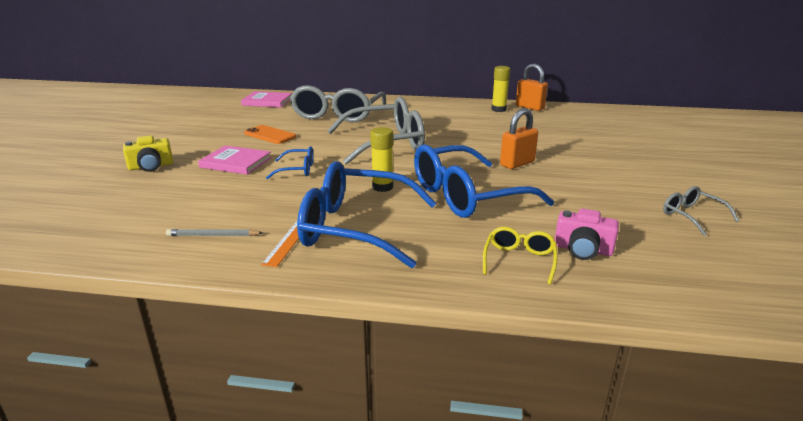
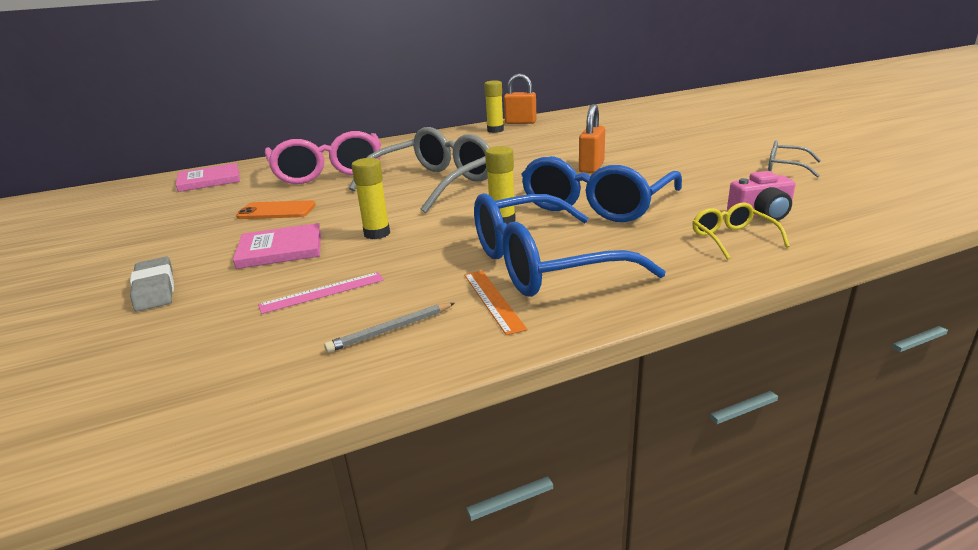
camera: 30 degrees left, 0 degrees up
yellow camera [123,135,173,172] -> grey eraser [130,257,174,312]
blue glasses [266,146,314,179] -> yellow glue stick [352,158,390,239]
grey glasses [290,85,386,122] -> pink glasses [265,131,381,184]
none -> pink ruler [258,272,384,314]

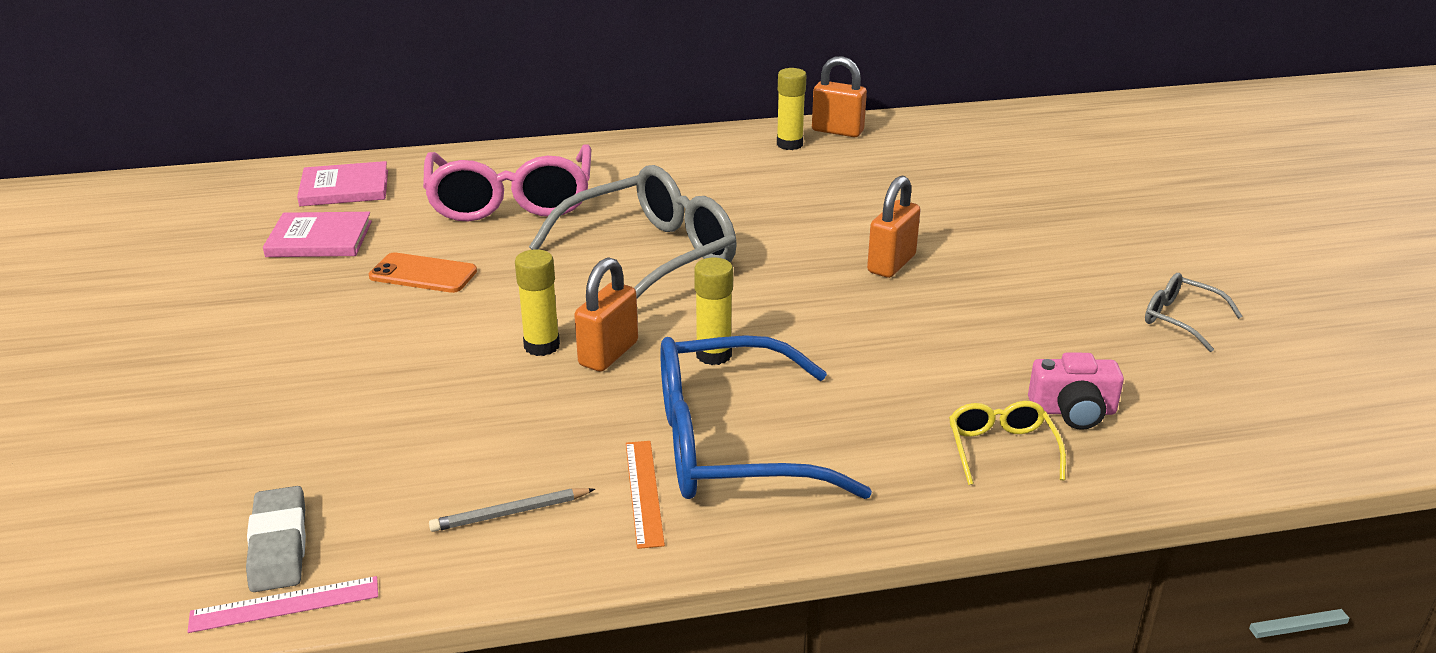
camera: 10 degrees right, 5 degrees up
grey eraser [130,257,174,312] -> grey eraser moved to [246,486,306,592]
pink book [233,223,321,269] -> pink book moved to [263,212,372,257]
pink ruler [258,272,384,314] -> pink ruler moved to [188,576,378,633]
blue glasses [521,156,682,222] -> none
none -> orange padlock [574,257,638,372]

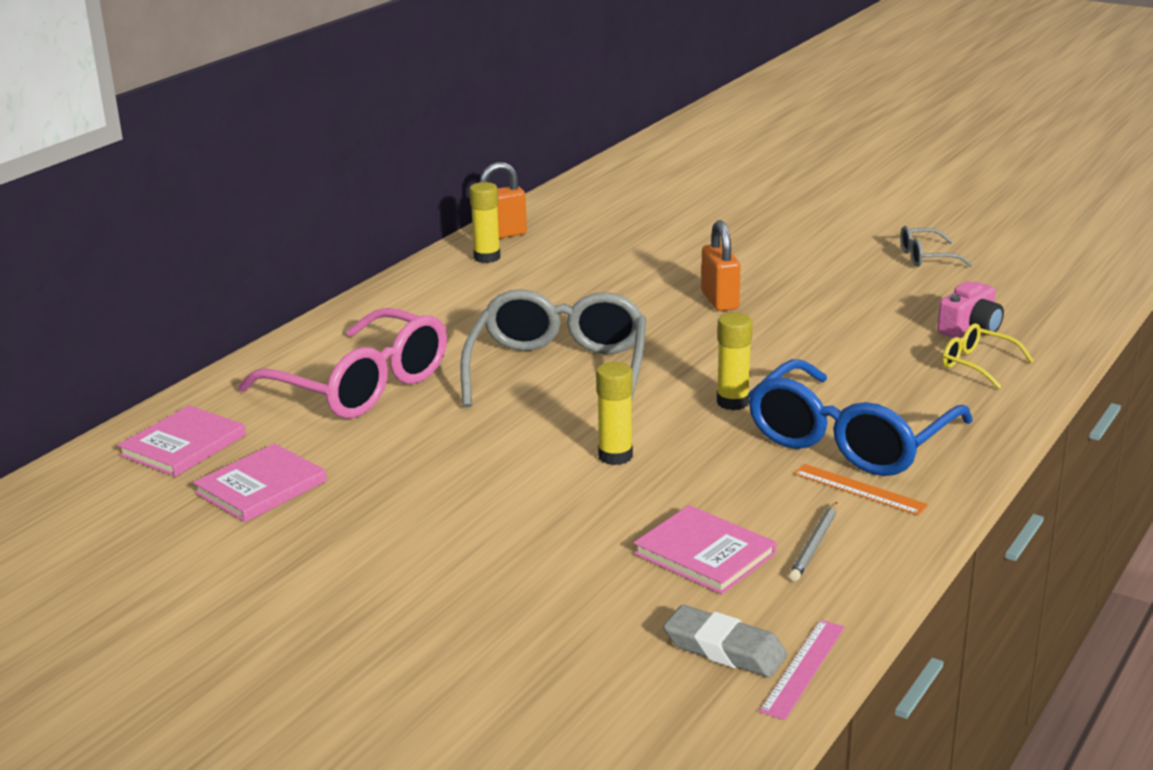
camera: 45 degrees left, 5 degrees down
orange phone [369,252,477,293] -> none
orange padlock [574,257,638,372] -> none
none -> pink book [634,505,777,594]

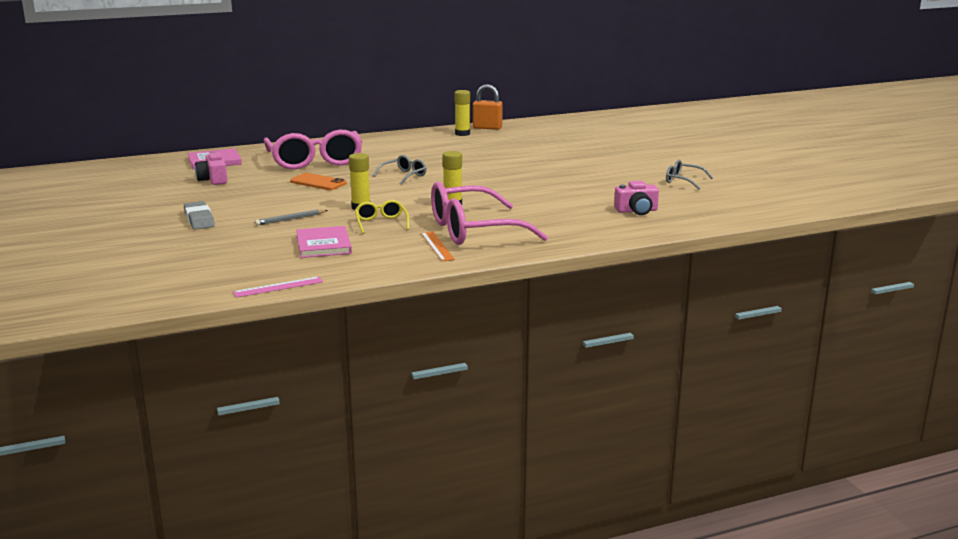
camera: 35 degrees right, 5 degrees down
pink book [193,443,327,522] -> pink camera [195,152,227,185]
grey glasses [460,289,646,407] -> grey glasses [373,155,426,185], size x0.46
grey eraser [663,605,787,677] -> grey eraser moved to [184,201,215,230]
orange padlock [701,220,740,311] -> none
blue glasses [748,359,973,476] -> pink glasses [431,182,548,245]
grey pencil [789,502,837,581] -> grey pencil moved to [255,209,328,225]
yellow glasses [942,323,1034,389] -> yellow glasses moved to [355,200,409,234]
none -> orange phone [290,173,347,190]

